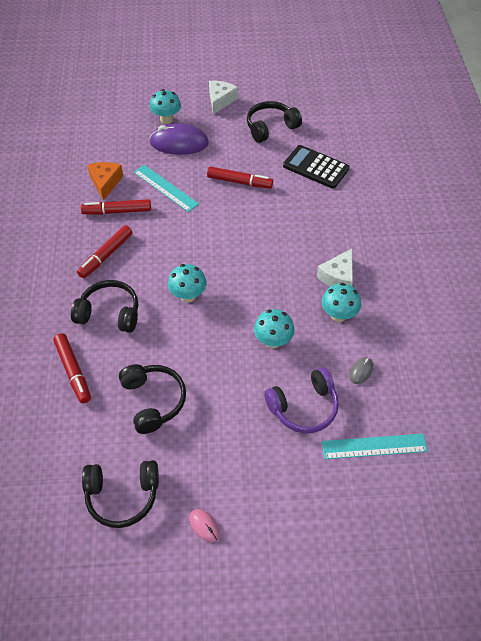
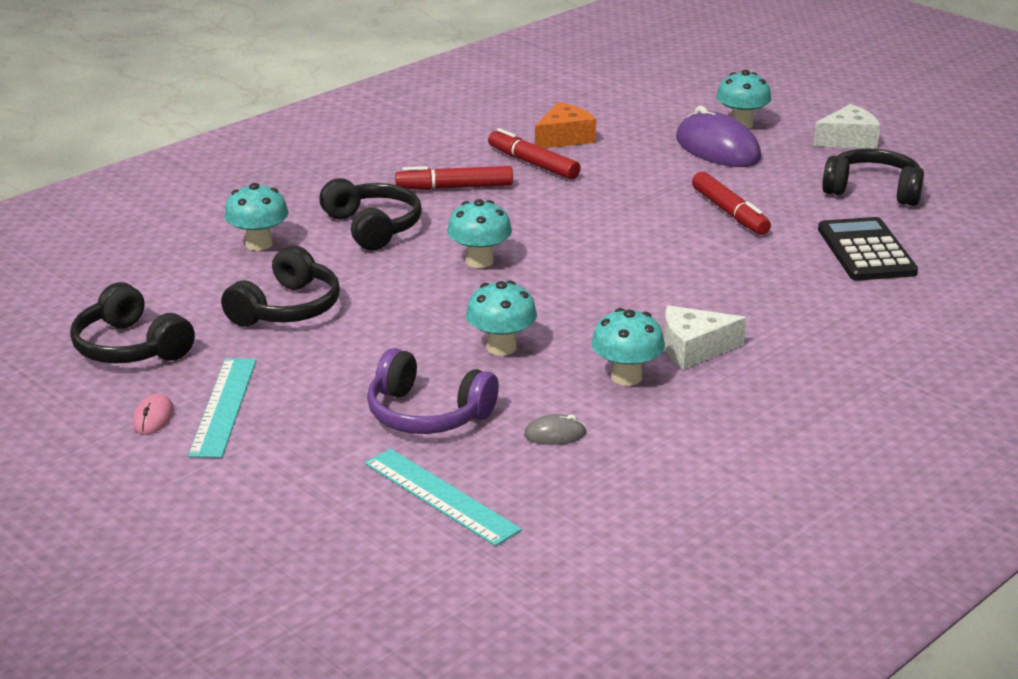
camera: 50 degrees right, 25 degrees down
red marker [53,333,91,403] -> turquoise mushroom [224,183,288,251]
turquoise ruler [134,165,199,212] -> turquoise ruler moved to [188,358,256,458]

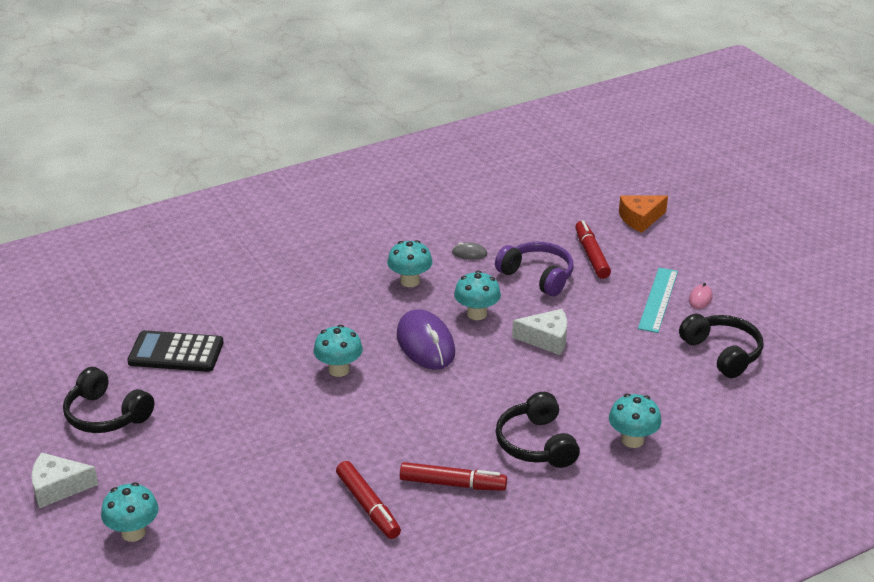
camera: 165 degrees left, 5 degrees up
black headphones [221,245,340,327] -> none
turquoise ruler [365,449,522,546] -> none
turquoise mushroom [447,199,512,268] -> turquoise mushroom moved to [313,325,363,377]
orange cheese [535,102,596,148] -> orange cheese moved to [619,195,668,233]
white cheese [664,305,746,370] -> white cheese moved to [512,309,567,355]
purple mouse [676,106,761,167] -> purple mouse moved to [397,309,455,370]
red marker [692,172,771,235] -> red marker moved to [575,220,611,279]
black calculator [818,217,918,281] -> black calculator turned 90 degrees clockwise [127,330,224,372]

